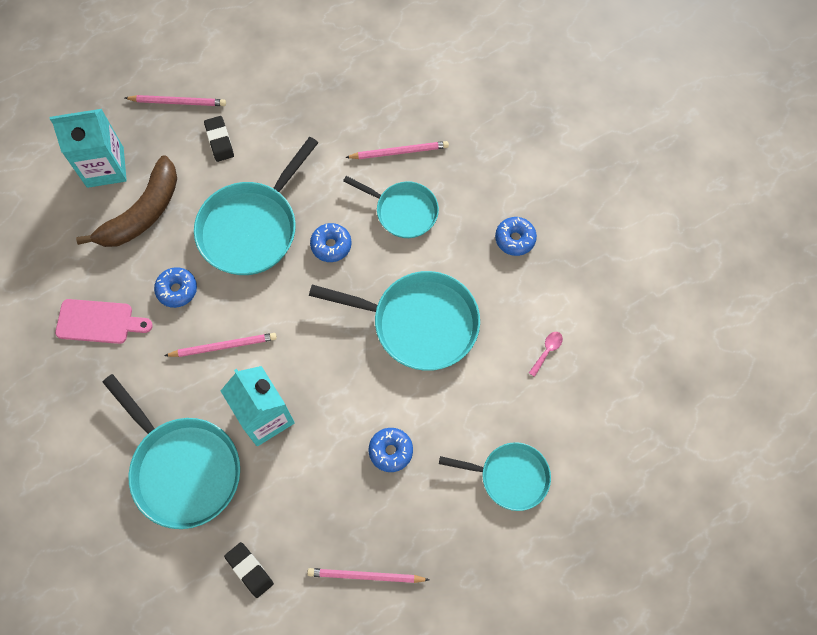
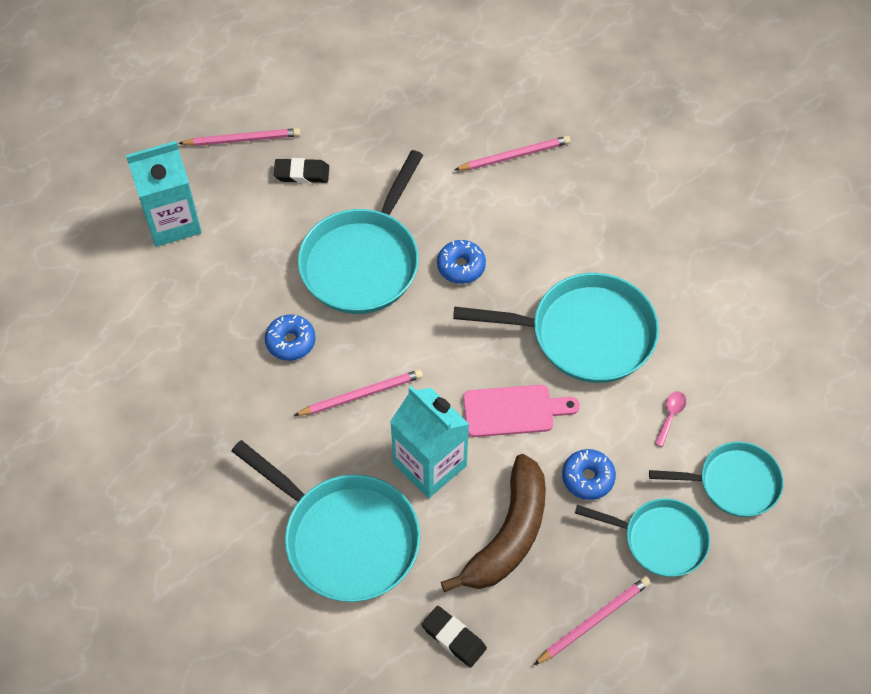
camera: 10 degrees left, 10 degrees down
pink cutting board [55,299,153,344] -> pink cutting board moved to [463,385,580,437]
brown banana [76,155,177,247] -> brown banana moved to [441,454,546,592]
black eraser [204,116,234,162] -> black eraser turned 60 degrees counterclockwise [274,158,329,183]
pink pencil [307,568,429,583] -> pink pencil turned 150 degrees clockwise [534,577,650,665]
turquoise pan [343,176,439,238] -> turquoise pan moved to [575,498,710,577]
blue donut [495,217,537,256] -> none
pink spoon [529,332,563,377] -> pink spoon moved to [655,391,686,447]

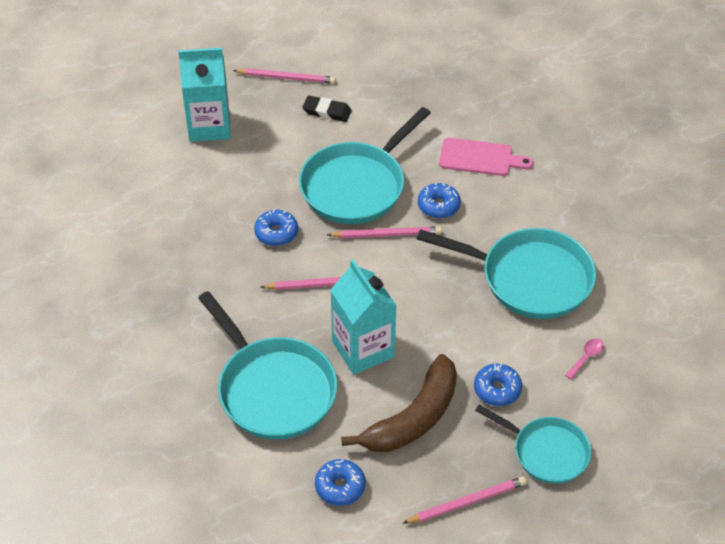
camera: 15 degrees right, 10 degrees down
black eraser [421,606,487,667] -> blue donut [315,459,365,506]
pink pencil [454,136,570,170] -> pink pencil moved to [327,226,442,238]
pink cutting board [463,385,580,437] -> pink cutting board moved to [439,138,534,176]
turquoise pan [649,442,783,517] -> none

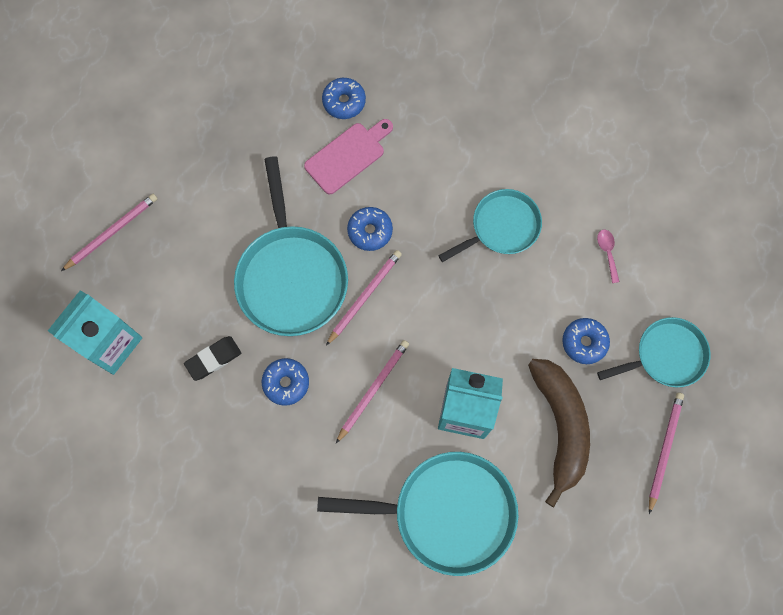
camera: 50 degrees left, 25 degrees up
black eraser [302,96,352,122] -> black eraser moved to [184,336,241,381]
blue donut [315,459,365,506] -> blue donut moved to [322,78,366,119]
turquoise pan [417,228,596,319] -> turquoise pan [438,189,542,262], size x0.62

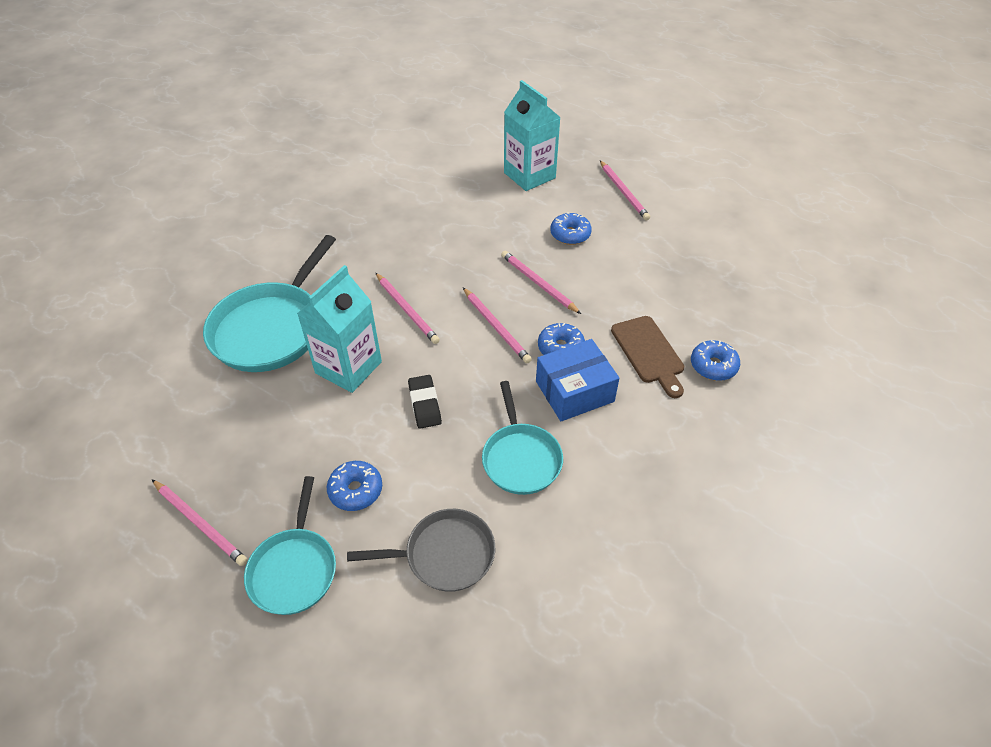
camera: 110 degrees right, 25 degrees down
black eraser [184,336,241,381] -> black eraser moved to [408,375,442,429]
turquoise pan [234,156,348,336] -> pink pencil [501,251,581,314]
blue donut [262,358,309,406] -> blue donut moved to [550,212,592,245]
pink cutting board [304,119,393,195] -> brown cutting board [611,316,684,398]
brown banana [528,359,590,507] -> none
pink spoon [597,230,620,283] -> grey pan [347,509,495,592]
none -> blue box [536,339,619,421]

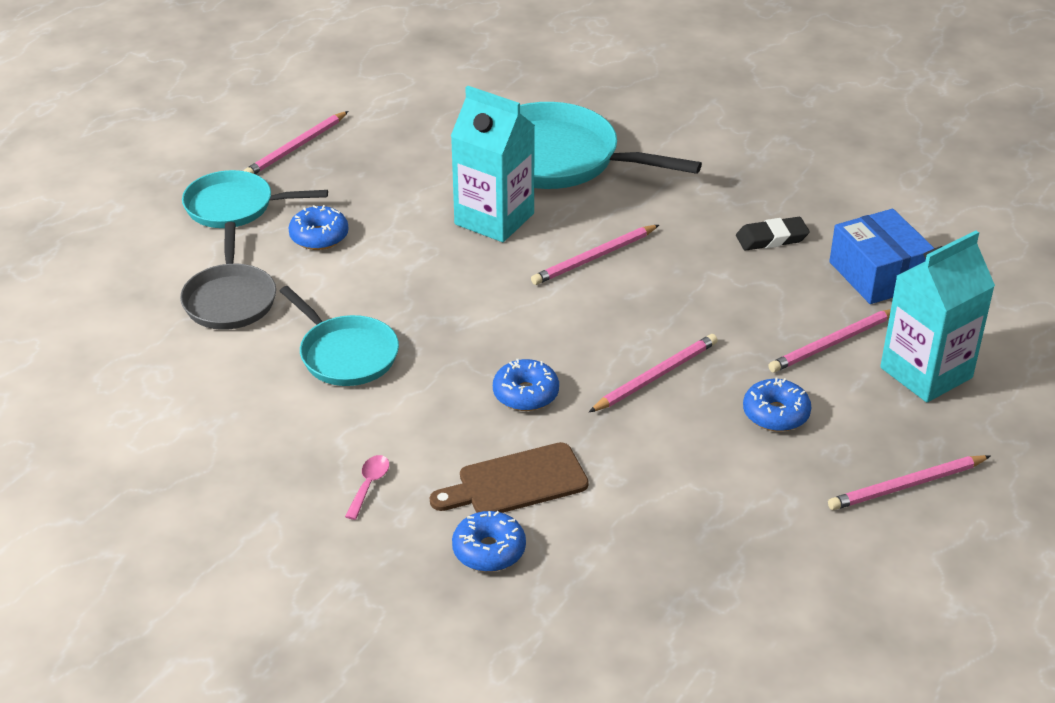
camera: 90 degrees right, 10 degrees down
black eraser [408,375,442,429] -> black eraser moved to [736,217,810,251]
pink pencil [463,287,532,363] -> pink pencil moved to [768,309,891,373]
turquoise pan [482,381,563,495] -> turquoise pan turned 120 degrees counterclockwise [280,286,399,386]
blue box [536,339,619,421] -> blue box moved to [829,209,934,304]
none -> pink spoon [345,455,389,520]

